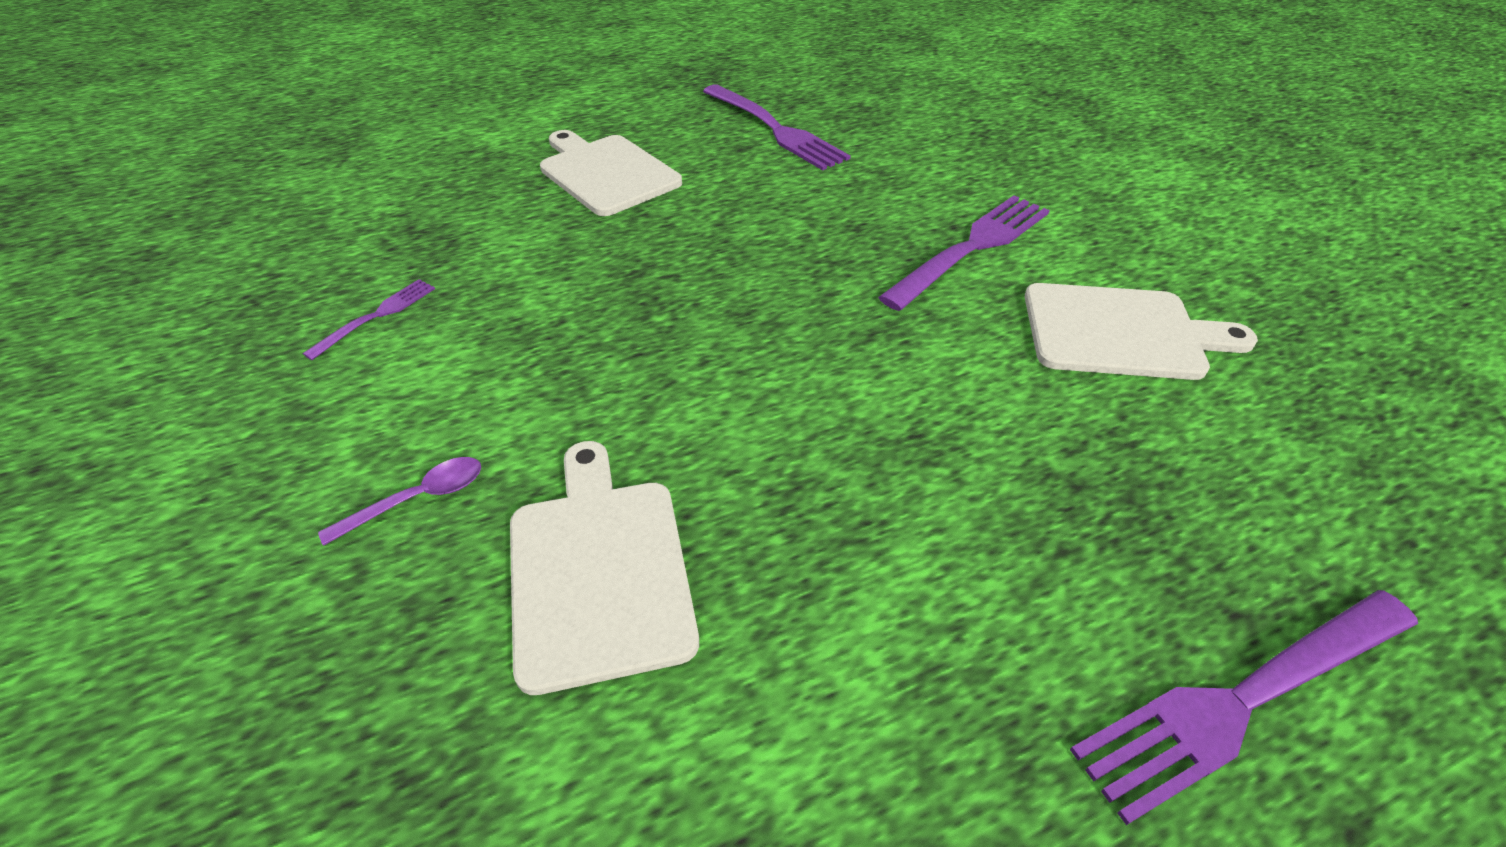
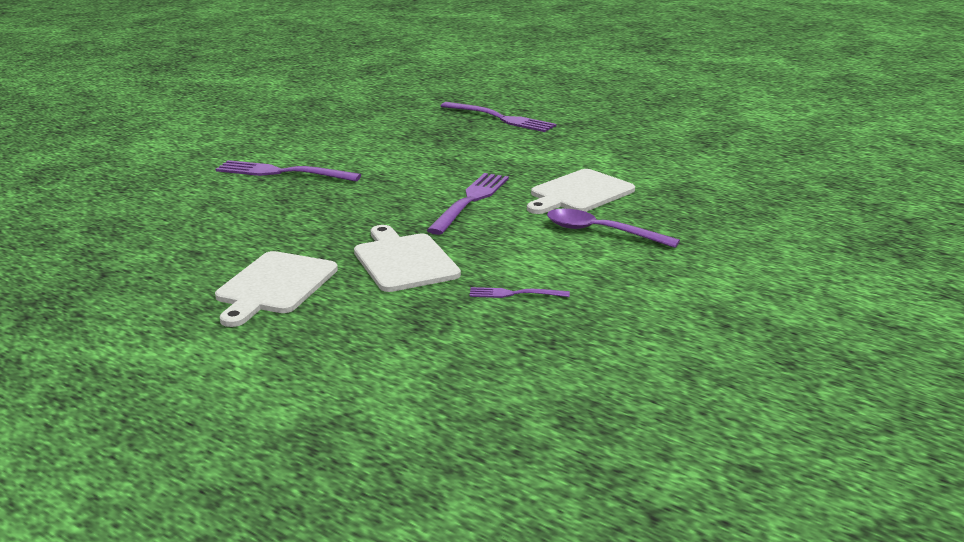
camera: 120 degrees left, 20 degrees down
purple spoon [318,457,481,546] -> purple spoon [547,209,680,248], size x1.73
purple fork [703,85,851,170] -> purple fork moved to [427,173,509,235]
white cutting board [1025,283,1258,380] -> white cutting board moved to [354,225,461,292]

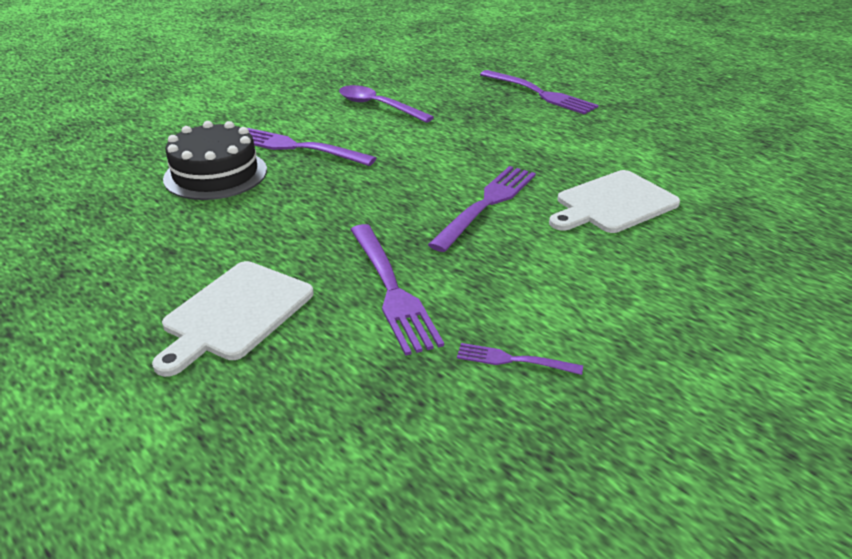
camera: 10 degrees right, 10 degrees up
white cutting board [354,225,461,292] -> purple fork [350,224,444,356]
purple spoon [547,209,680,248] -> purple spoon moved to [339,85,434,123]
none -> black cake [163,121,267,200]

